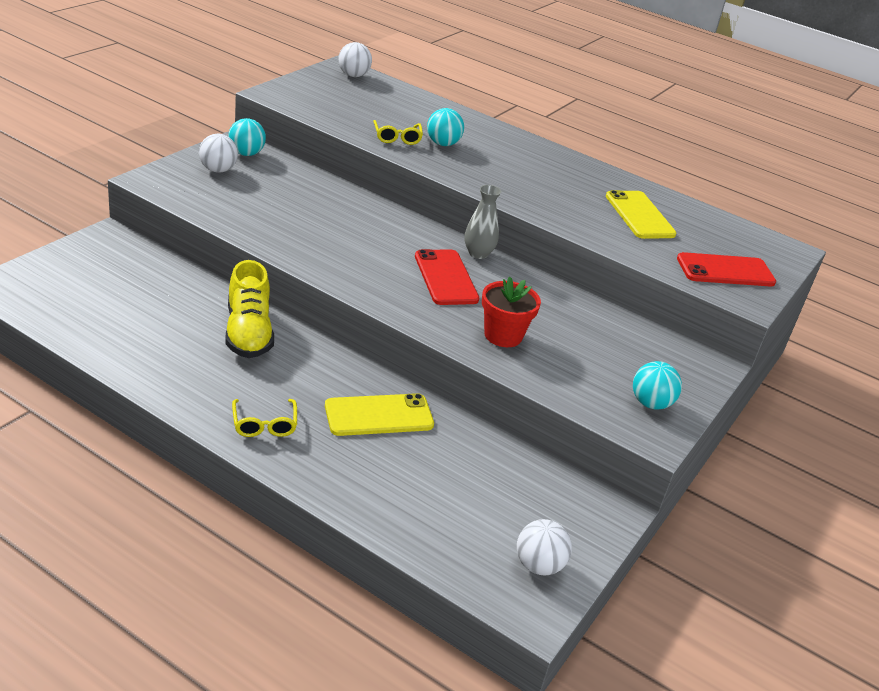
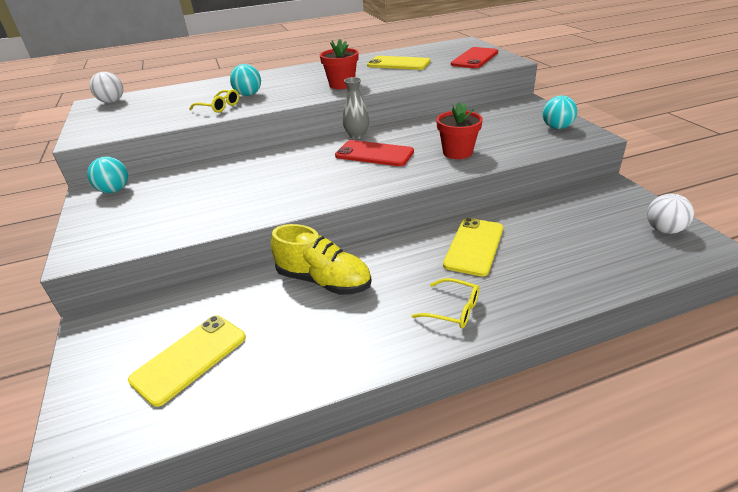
camera: 45 degrees left, 0 degrees up
white ball [199,134,238,173] -> none
none -> yellow phone [128,316,246,407]
none -> red flower pot [320,39,359,89]

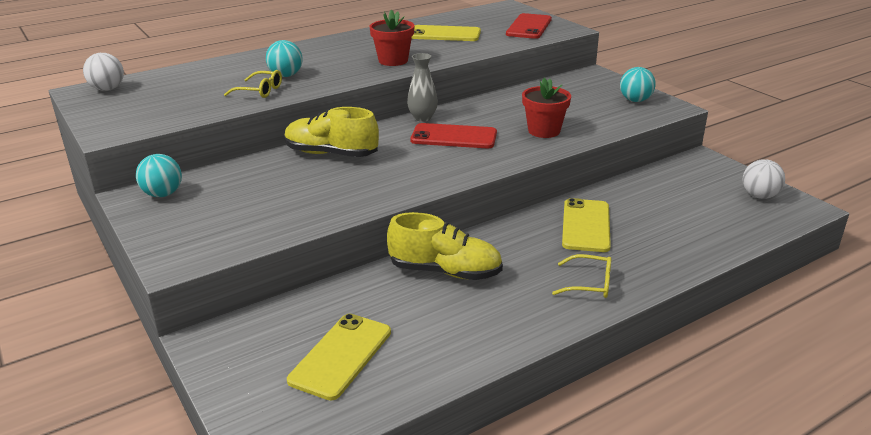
camera: 15 degrees left, 5 degrees down
none -> yellow shoe [284,107,379,157]

